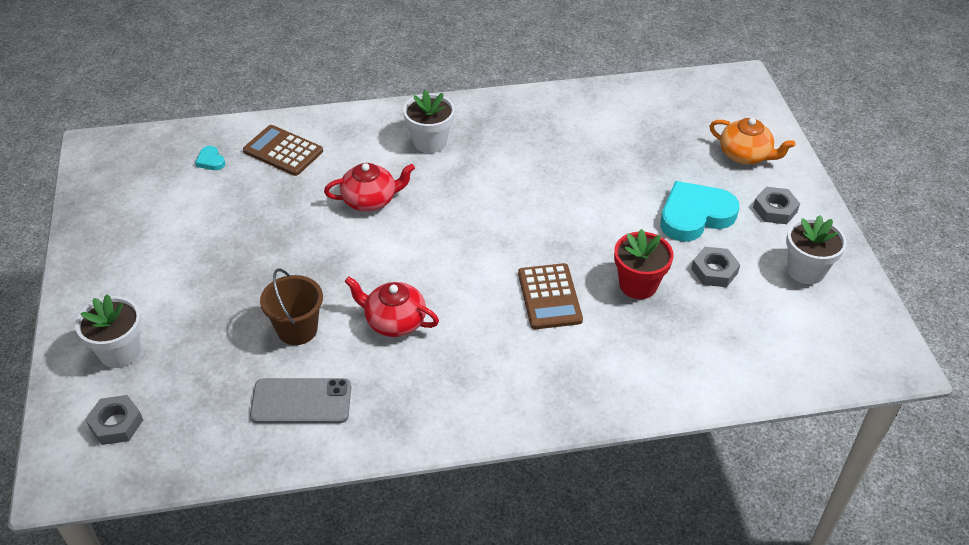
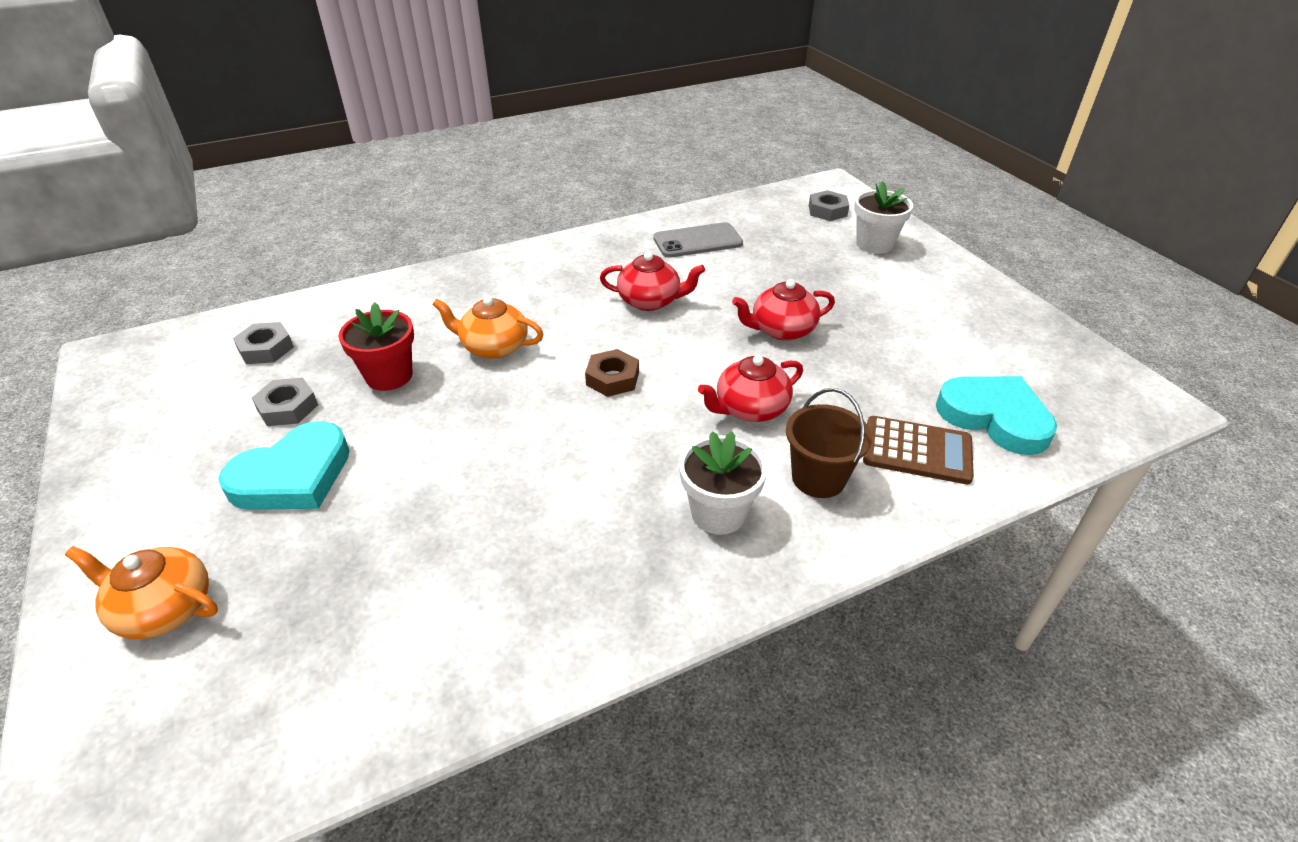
camera: 165 degrees right, 5 degrees down
turquoise heart [195,146,225,170] -> turquoise heart [936,376,1057,455], size x2.40
brown bucket [260,268,323,345] -> brown bucket moved to [786,388,872,498]
brown calculator [518,263,583,329] -> orange teapot [432,296,543,359]
grey nut [753,187,800,224] -> grey nut moved to [233,322,294,364]
white flower pot [786,215,847,284] -> none
none -> brown nut [585,349,639,397]
none -> red teapot [732,279,835,341]

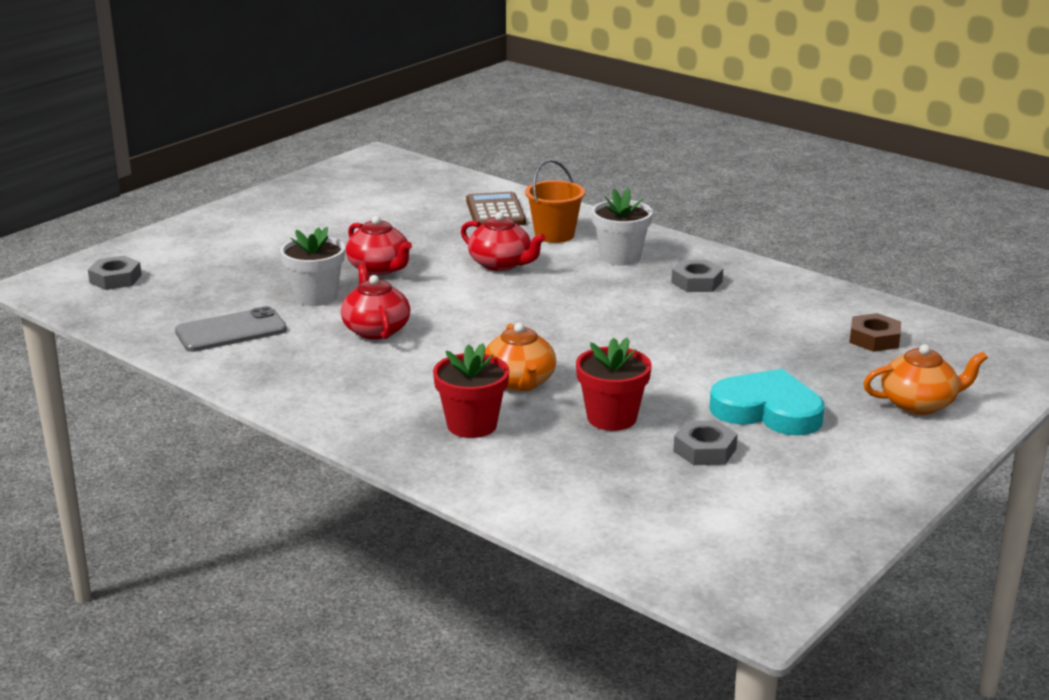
camera: 115 degrees left, 15 degrees down
orange teapot [65,546,218,639] -> orange teapot turned 90 degrees counterclockwise [863,344,988,415]
grey nut [233,322,294,364] -> grey nut moved to [671,260,723,292]
brown nut [585,349,639,397] -> brown nut moved to [849,313,901,352]
grey phone [653,222,743,258] -> grey phone turned 75 degrees counterclockwise [175,306,287,352]
brown bucket [786,388,872,498] -> orange bucket [525,160,585,243]
white flower pot [854,181,913,254] -> white flower pot moved to [280,227,345,306]
turquoise heart [936,376,1057,455] -> none
none -> red flower pot [433,343,509,438]

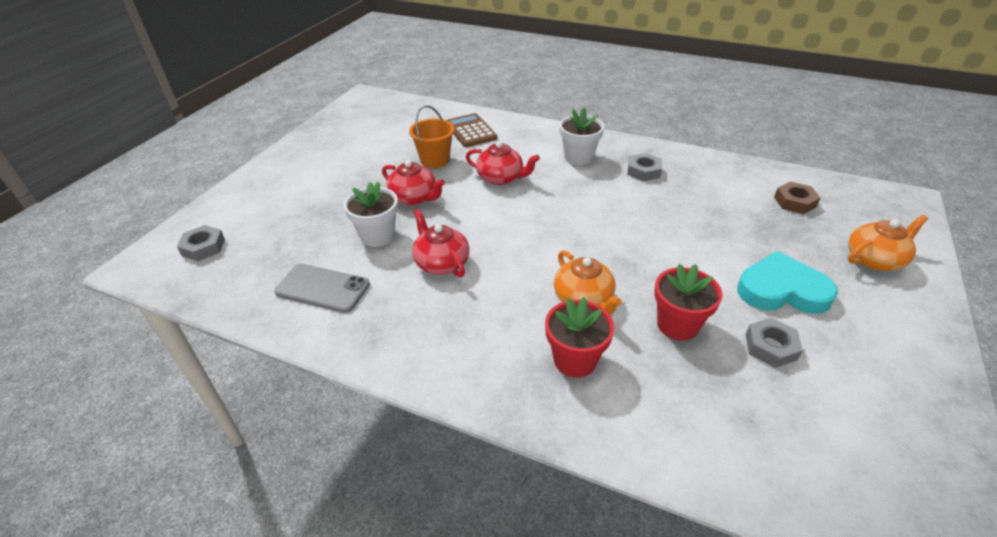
camera: 15 degrees left, 15 degrees up
grey phone [175,306,287,352] -> grey phone turned 60 degrees clockwise [274,264,370,313]
orange bucket [525,160,585,243] -> orange bucket moved to [409,105,454,168]

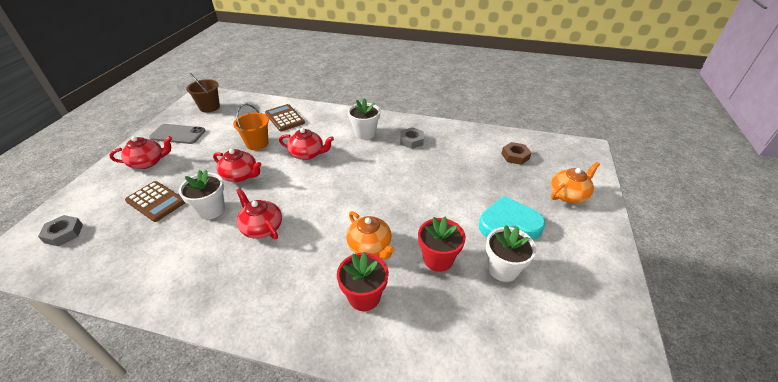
camera: 10 degrees left, 0 degrees up
grey phone [274,264,370,313] -> grey phone moved to [149,124,205,144]
grey nut [746,318,803,368] -> white flower pot [486,225,536,282]
none -> red teapot [110,136,172,169]
none -> brown calculator [125,181,185,222]
none -> brown bucket [186,73,220,112]

